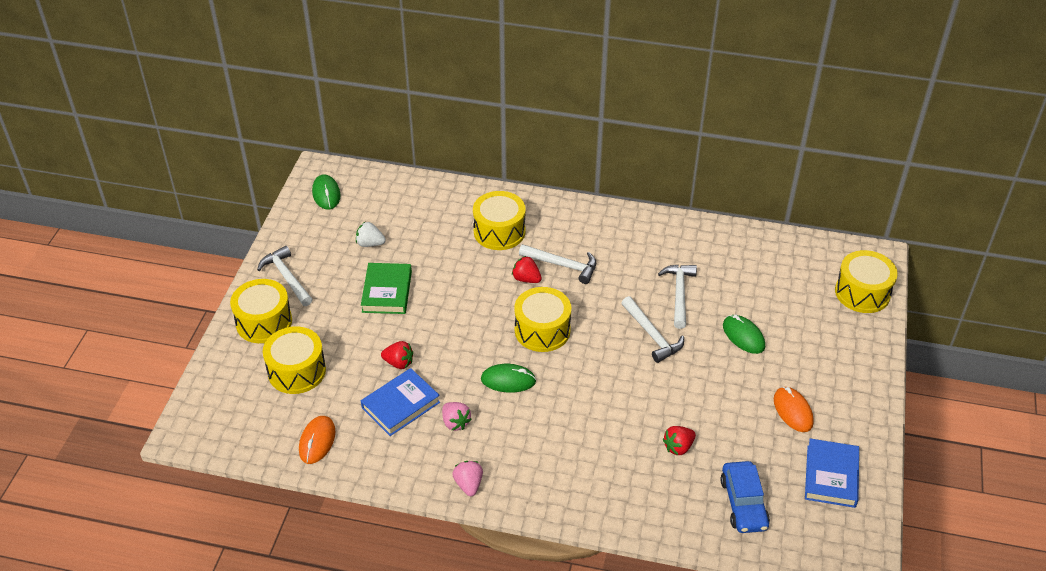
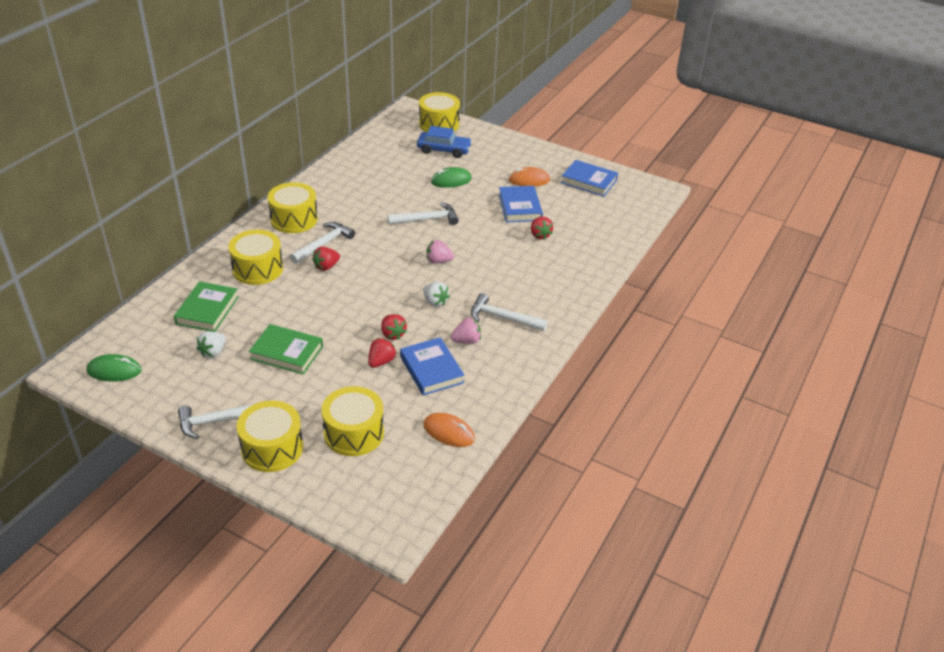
camera: 75 degrees left, 5 degrees down
pink strawberry [452,461,483,496] -> pink strawberry moved to [427,240,454,264]
green mouse [481,364,536,392] -> white strawberry [423,282,450,307]
yellow drum [514,287,571,352] -> yellow drum moved to [267,182,318,233]
white hammer [658,264,697,329] -> white hammer moved to [471,293,548,331]
blue car [720,461,770,533] -> blue car moved to [417,126,472,158]
none -> green book [174,281,239,332]
none -> red strawberry [381,314,407,340]
none -> blue book [499,186,543,223]

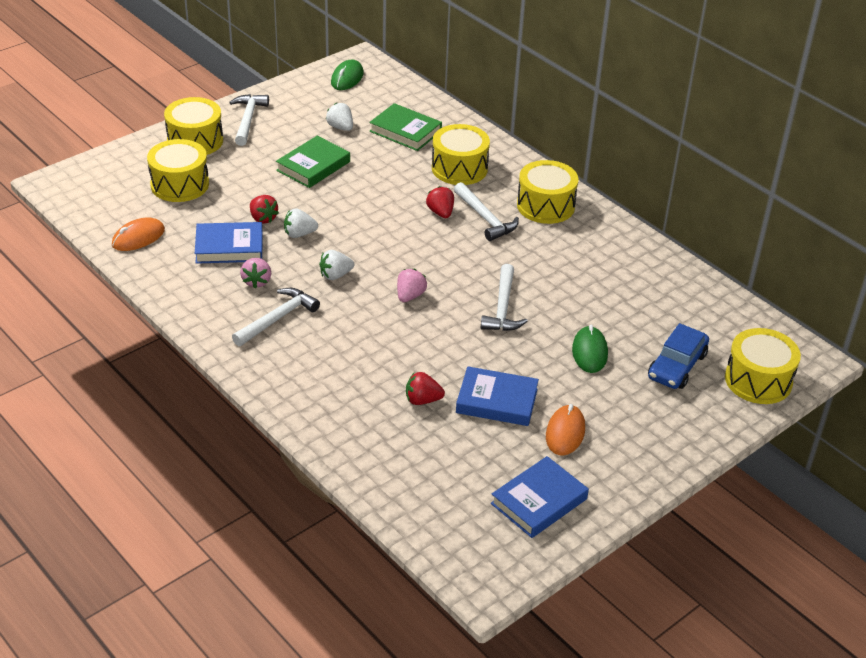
camera: 110 degrees right, 0 degrees up
red strawberry [381,314,407,340] -> white strawberry [284,208,318,238]

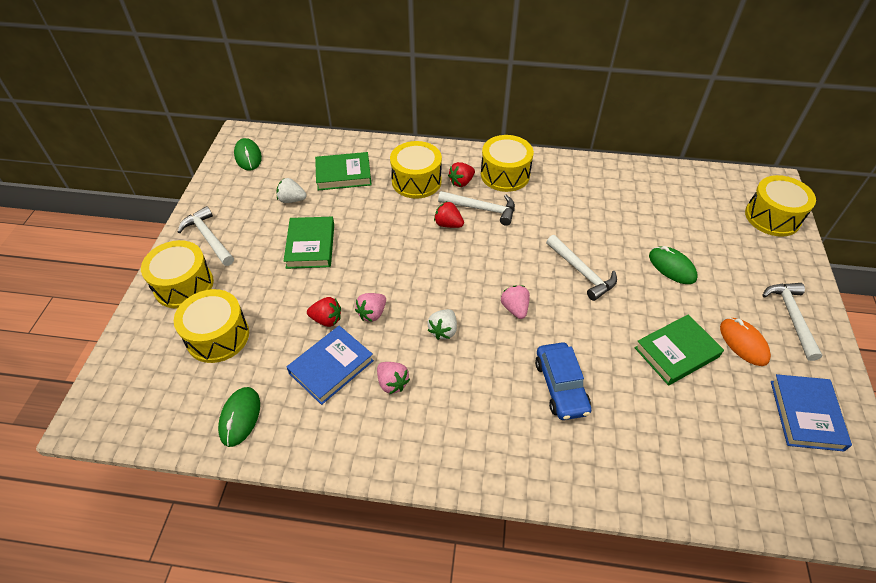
camera: 40 degrees left, 10 degrees up
orange mouse [112,217,165,251] -> green mouse [218,387,260,447]
white hammer [232,288,320,346] -> white hammer moved to [763,283,822,361]
white strawberry [284,208,318,238] -> pink strawberry [355,293,386,322]
red strawberry [406,372,445,405] -> red strawberry moved to [448,162,475,187]
blue book [456,366,539,426] -> green book [635,314,724,386]
blue car [648,323,709,389] -> blue car moved to [535,342,591,420]

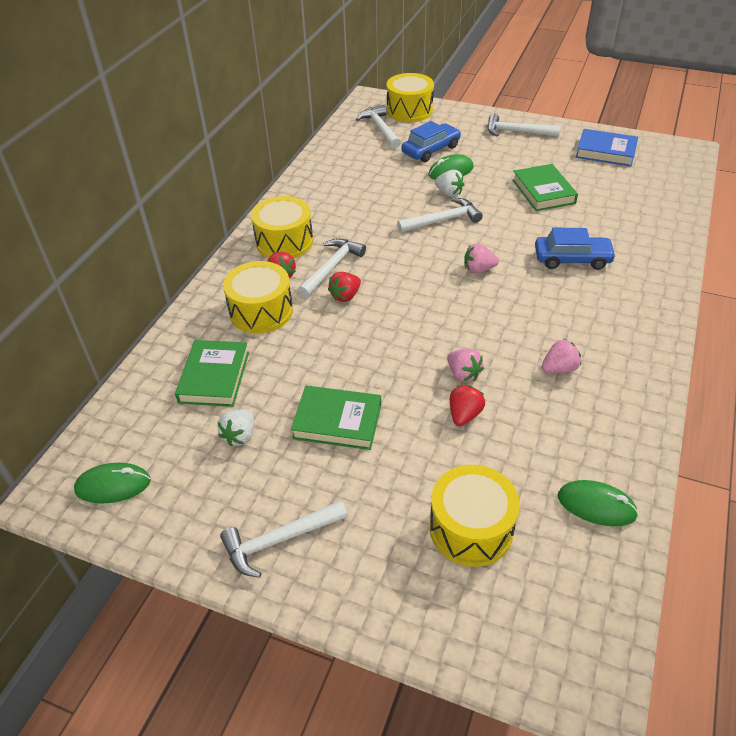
camera: 75 degrees left, 5 degrees down
yellow drum [141,240,214,309] -> none
blue book [287,326,374,405] -> none
white strawberry [428,309,457,340] -> white strawberry moved to [435,170,465,197]
orange mouse [720,318,771,366] -> none
none -> white hammer [356,105,401,149]
none -> blue car [401,121,461,162]

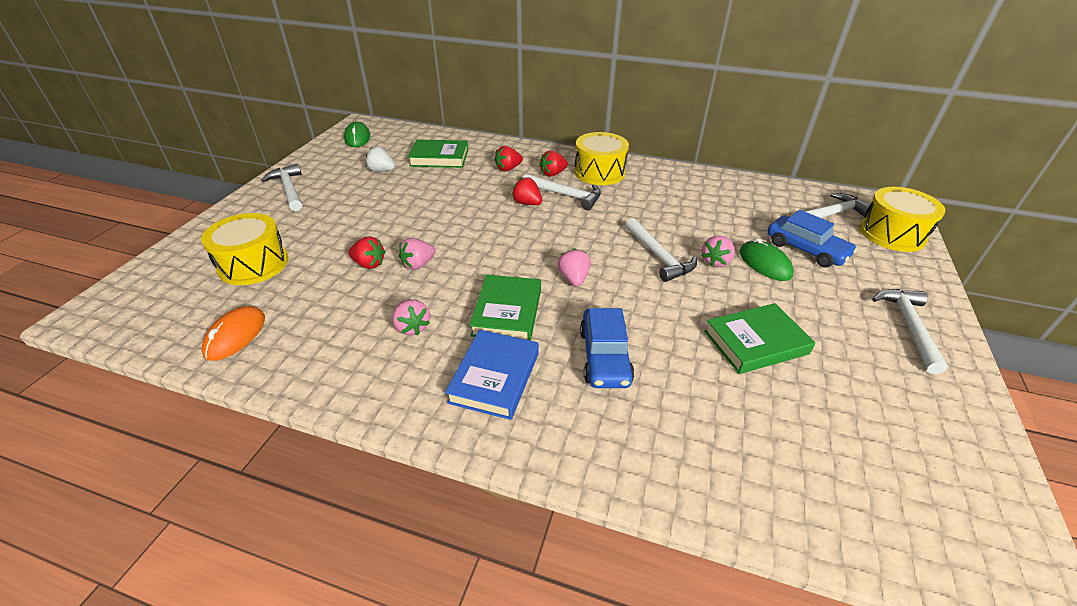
camera: 85 degrees right, 5 degrees down
yellow drum [223,261,293,334] -> red strawberry [494,146,523,171]
green book [291,386,381,450] -> green book moved to [469,275,541,341]
white strawberry [435,170,465,197] -> pink strawberry [701,236,735,267]
green mouse [558,480,639,526] -> orange mouse [201,306,265,361]
blue book [576,129,638,166] -> blue book moved to [445,330,539,420]

